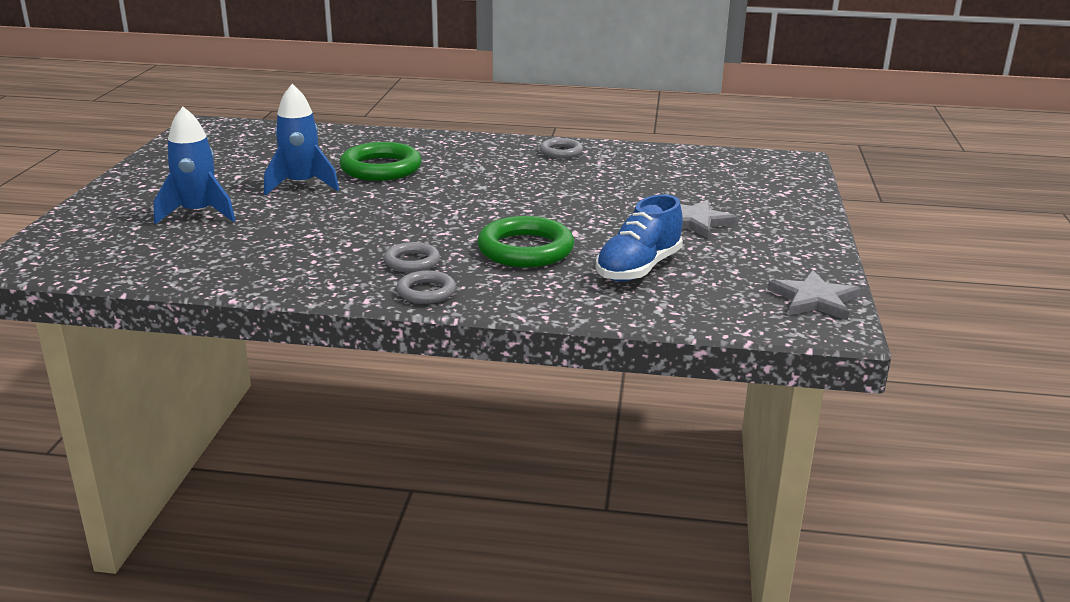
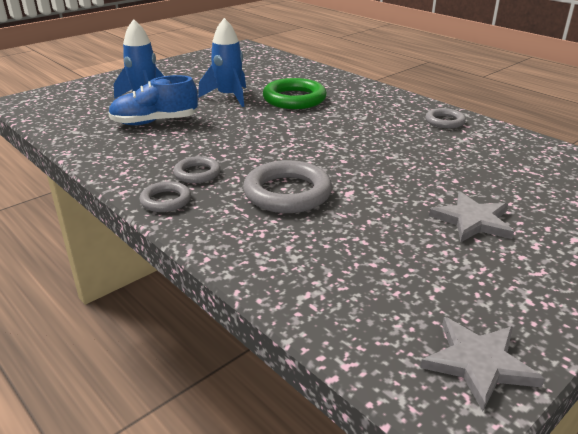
camera: 40 degrees right, 5 degrees up
green ring [477,216,574,267] -> grey ring [243,160,332,213]
blue shoe [596,194,683,282] -> blue shoe moved to [108,75,198,125]

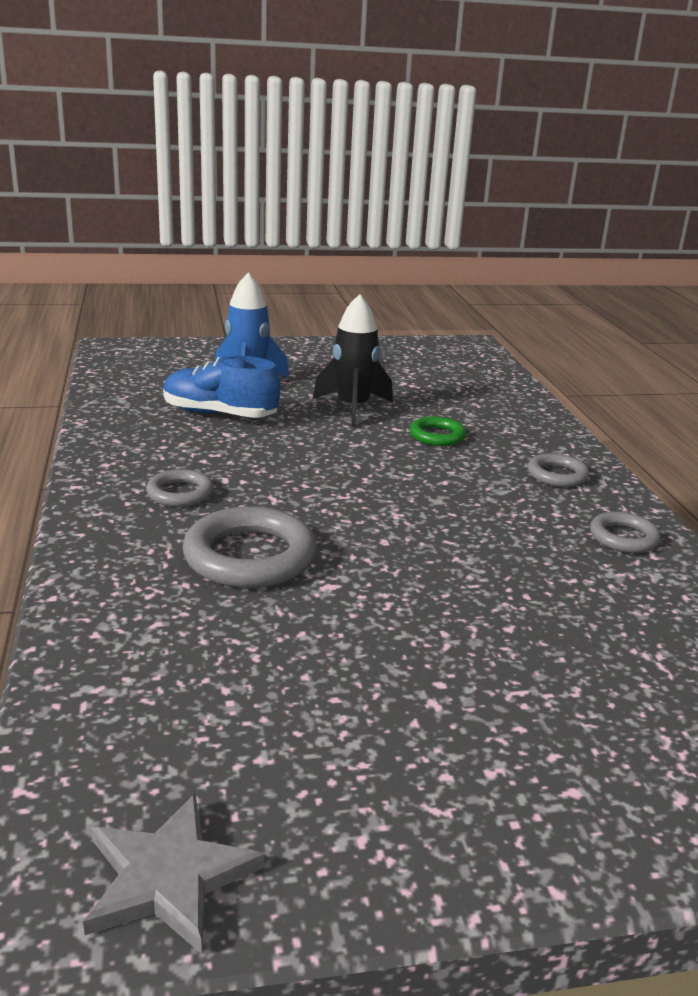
camera: 30 degrees right, 5 degrees down
grey ring [139,181,191,212] -> grey ring moved to [528,453,589,487]
blue rocket [198,18,246,107] -> black rocket [313,294,393,427]
green ring [263,78,327,109] -> green ring [410,416,466,446], size x0.56
grey star [429,192,514,242] -> none

